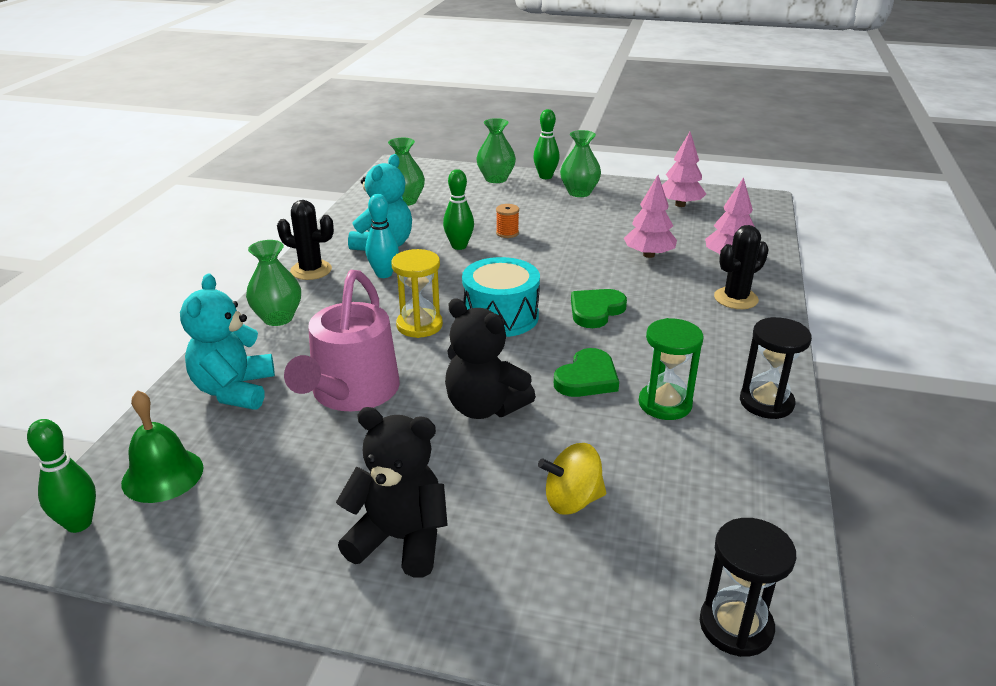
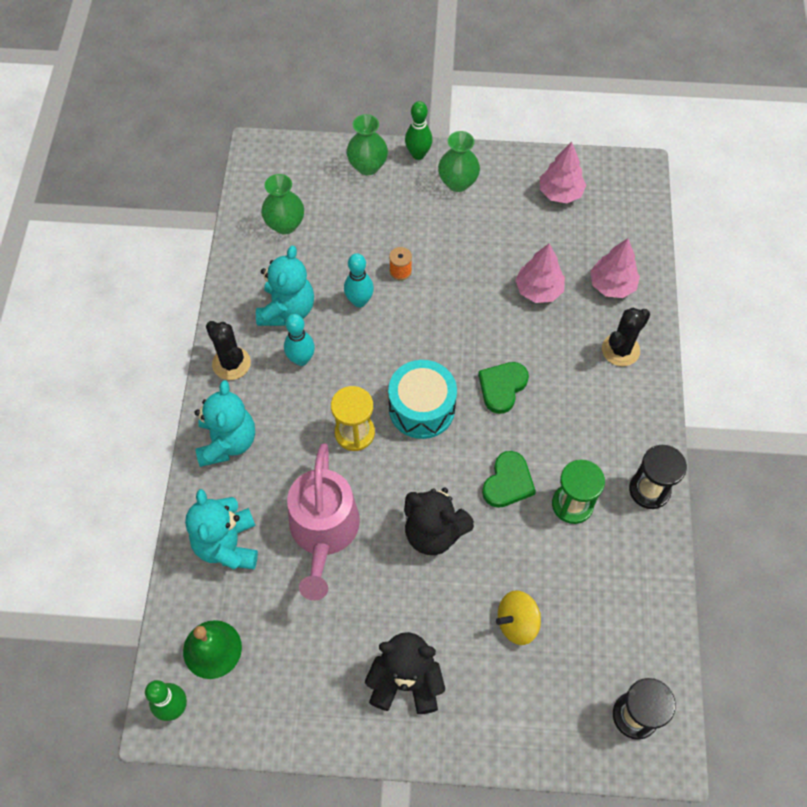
camera: 10 degrees left, 30 degrees up
green vase [246,240,301,326] -> turquoise teddy bear [194,380,255,467]
black cactus [277,200,334,280] -> black cactus turned 45 degrees clockwise [206,321,251,380]
green bowling pin [443,169,474,250] -> turquoise bowling pin [344,253,374,307]

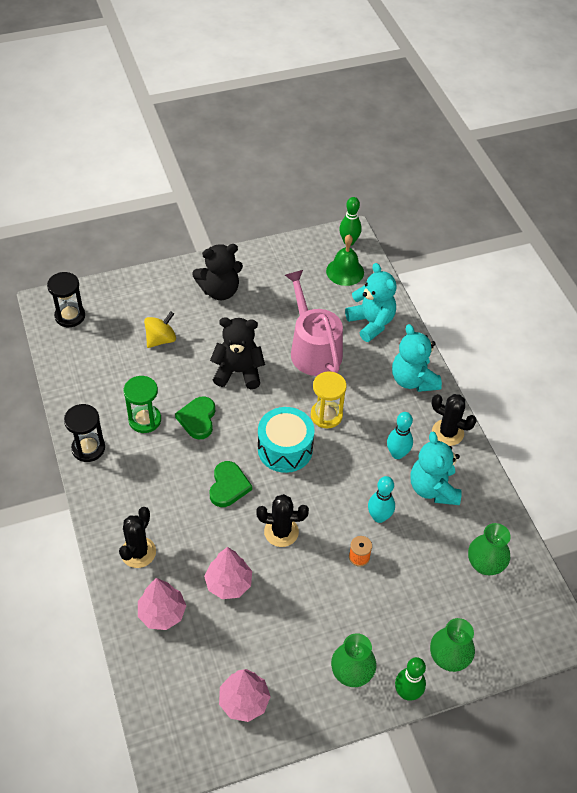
camera: 155 degrees right, 10 degrees down
none -> black cactus [256,494,309,547]

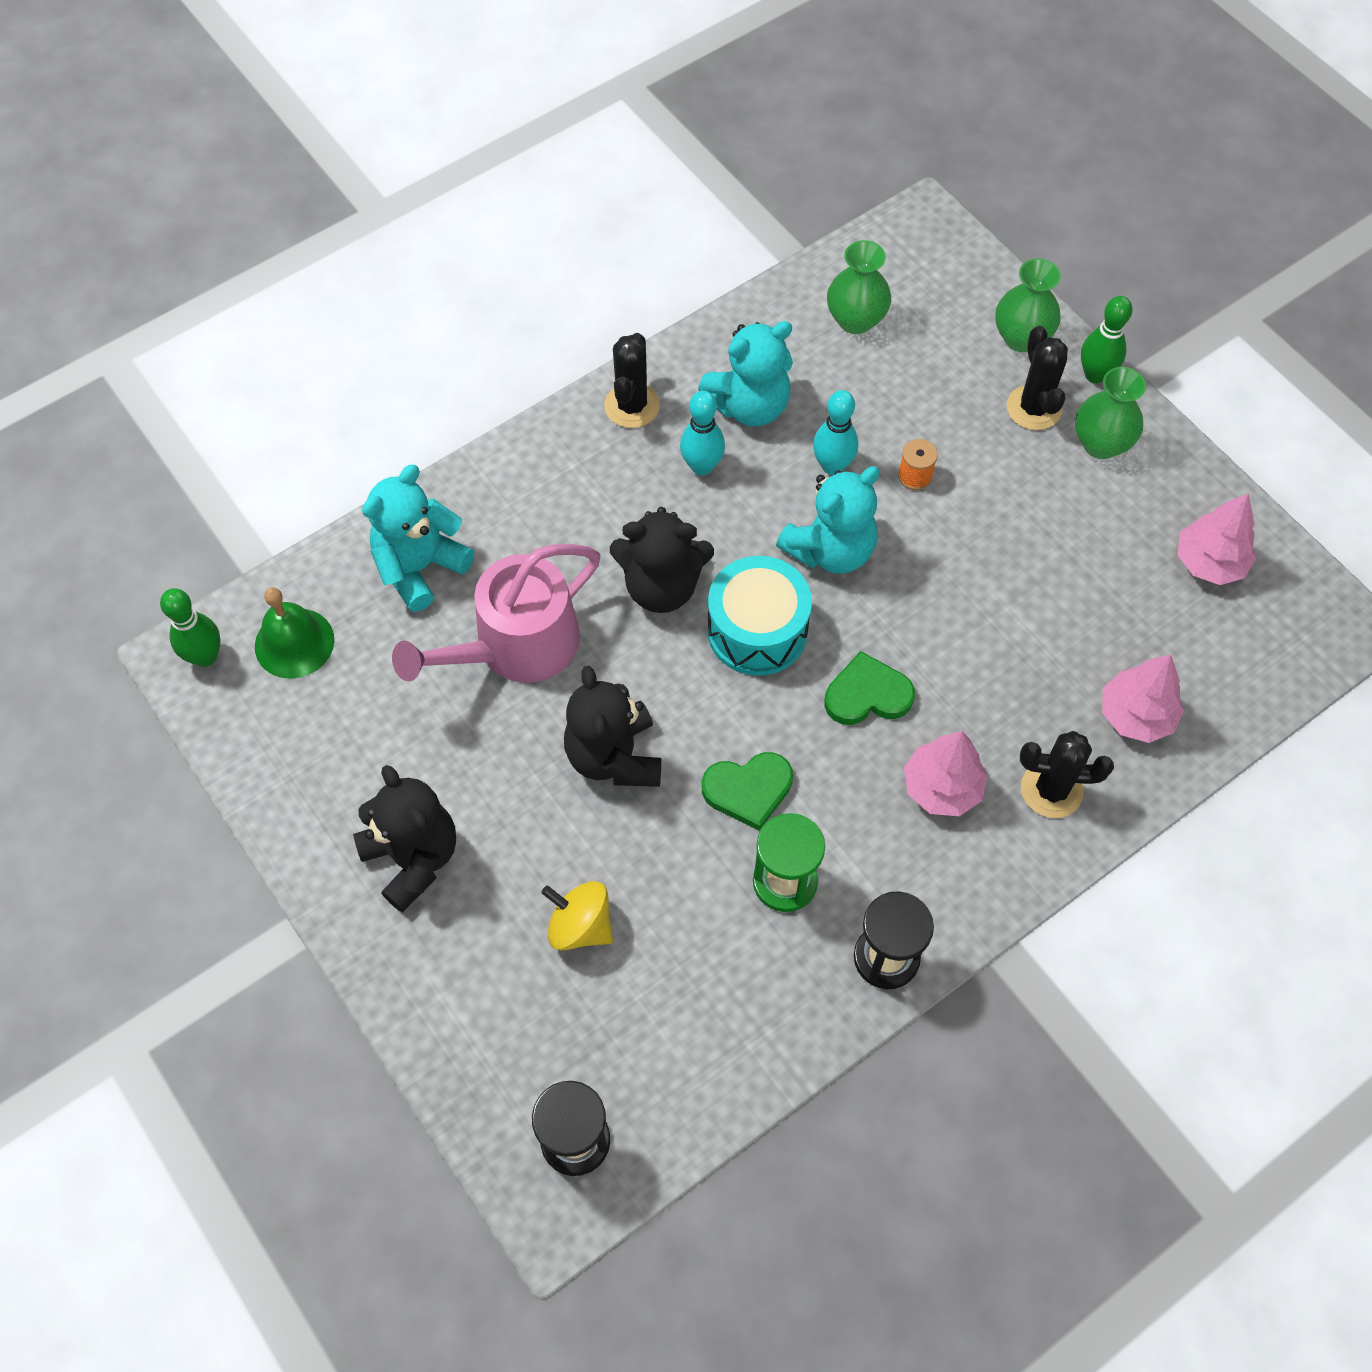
camera: 105 degrees left, 10 degrees up
pink tree [204,547,252,599] -> pink tree moved to [904,731,988,816]
black cactus [256,494,309,547] -> black cactus moved to [1007,326,1068,430]
yellow hourglass [311,371,347,428] -> black teddy bear [610,507,714,613]
turquoise teddy bear [392,324,442,392] -> turquoise teddy bear moved to [776,466,879,574]

